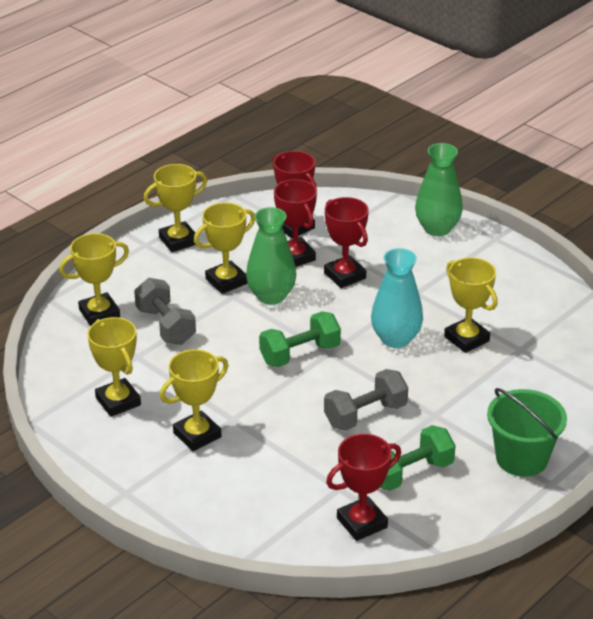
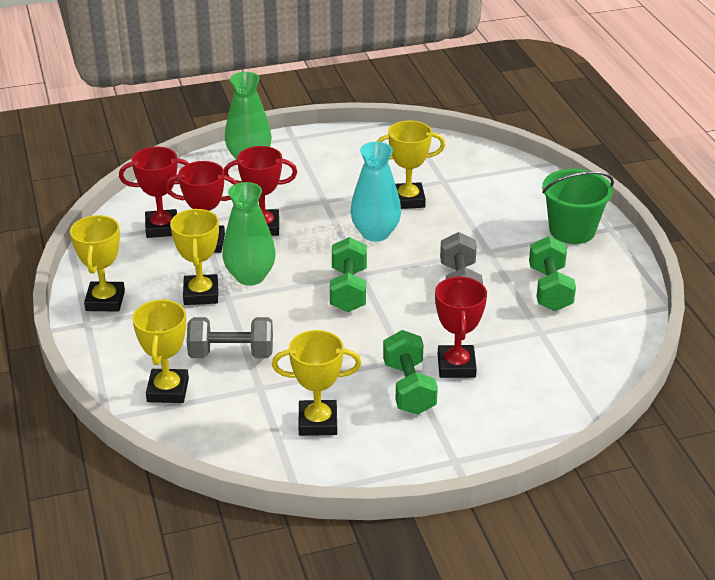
camera: 60 degrees left, 0 degrees up
yellow trophy [160,349,229,451] -> green dumbbell [383,330,438,415]
red trophy [326,434,401,541] -> red trophy moved to [435,276,487,378]

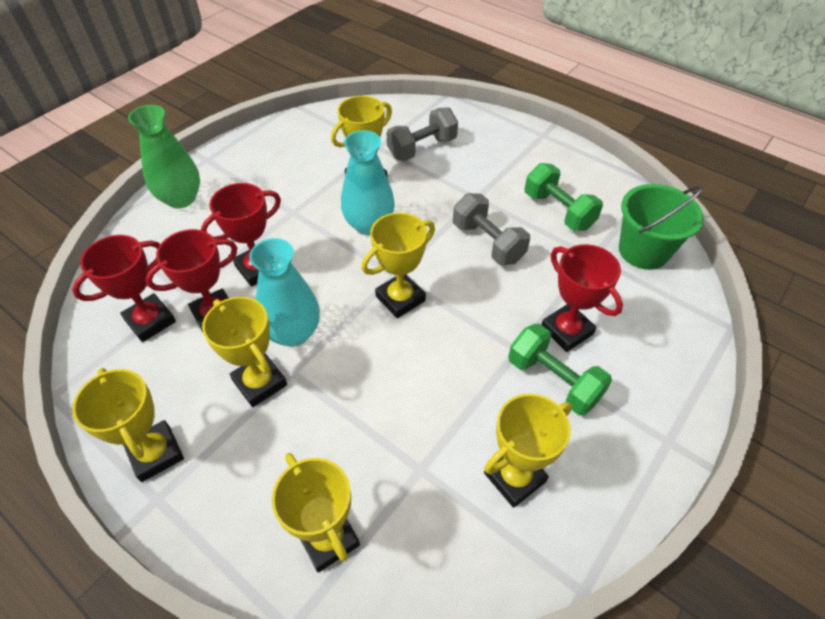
camera: 35 degrees left, 15 degrees up
grey dumbbell [187,317,273,358] -> grey dumbbell moved to [387,107,458,161]
green vase [223,182,276,285] -> turquoise vase [249,238,320,347]
green dumbbell [330,237,367,312] -> yellow trophy [361,212,435,318]
green bucket [542,169,614,244] -> green bucket moved to [619,184,704,270]

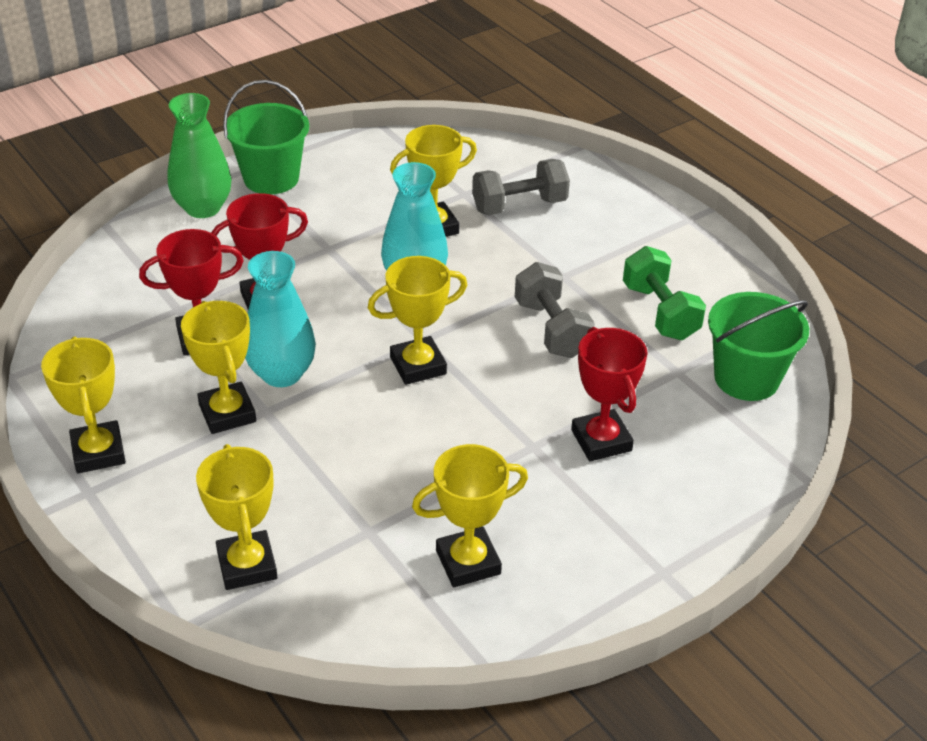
camera: 15 degrees right, 10 degrees down
red trophy [72,235,176,342] -> none
green dumbbell [508,324,612,415] -> none
none -> green bucket [223,80,309,195]

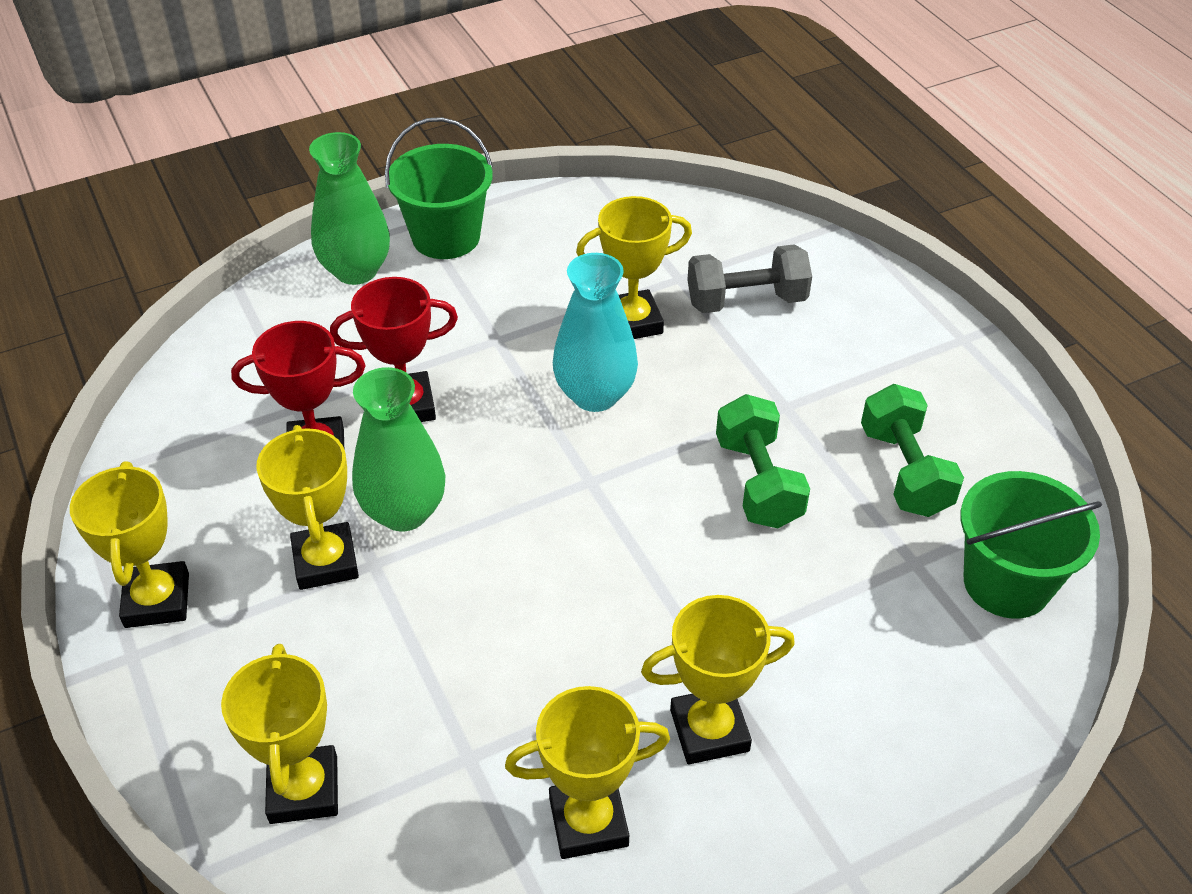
camera: 10 degrees right, 5 degrees up
turquoise vase [245,251,316,387] -> green vase [352,367,445,532]
yellow trophy [368,256,467,385] -> yellow trophy moved to [641,595,795,764]
grey dumbbell [515,262,595,358] -> green dumbbell [716,394,810,528]
red trophy [571,327,648,461] -> none

